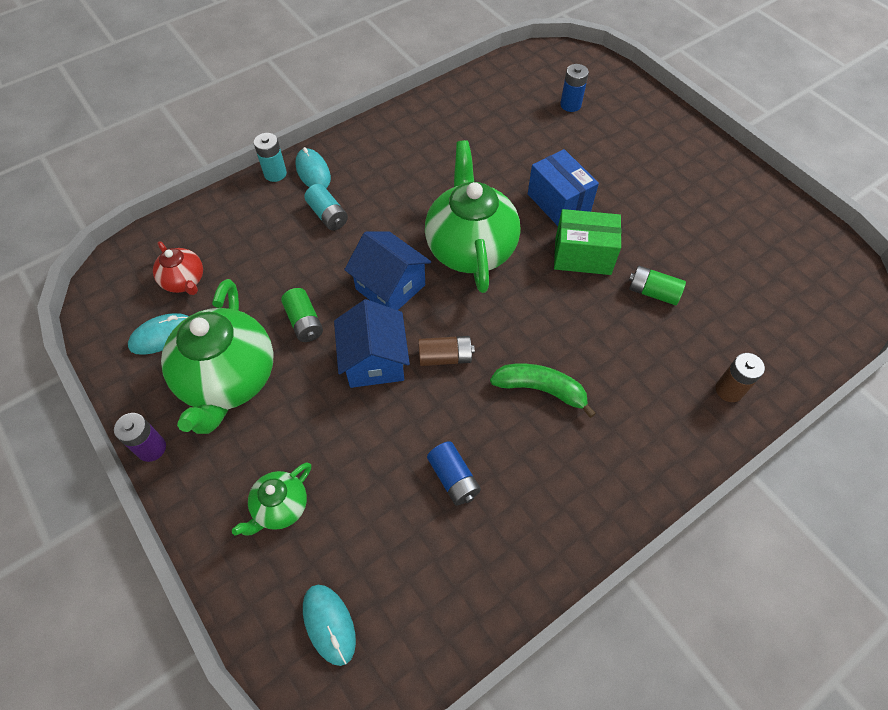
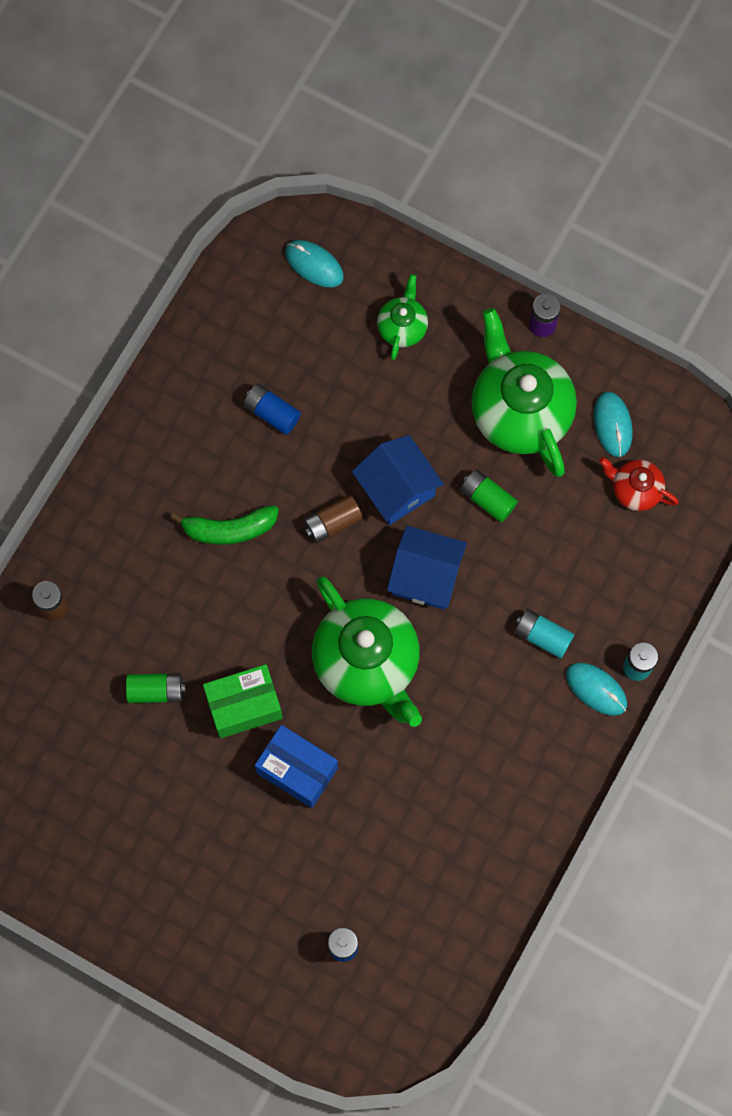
camera: 155 degrees right, 15 degrees up
turquoise mouse [128,313,189,355] -> turquoise mouse turned 45 degrees counterclockwise [594,392,632,457]

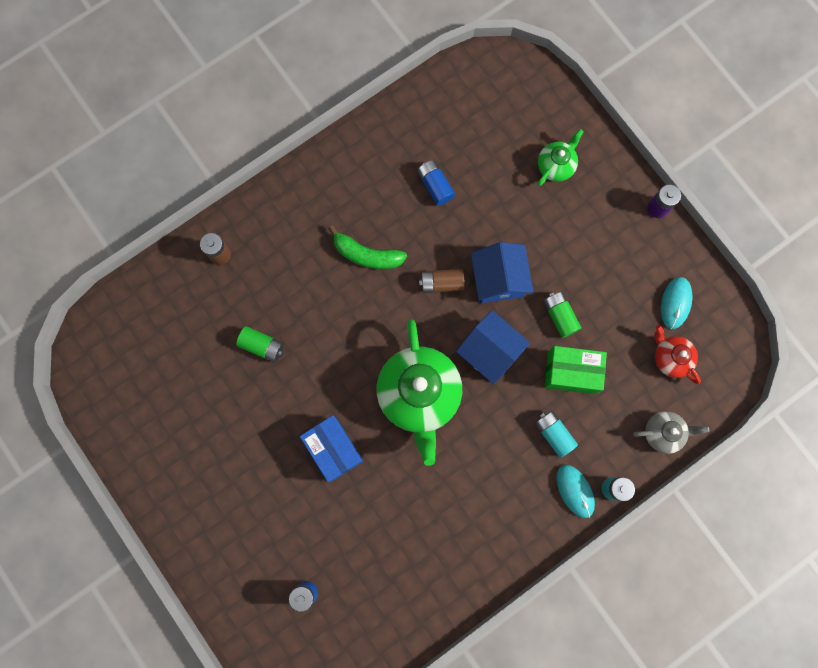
camera: 25 degrees right, 5 degrees up
green box [203,664,283,738] -> green box moved to [544,346,607,394]
turquoise mouse [285,240,344,287] -> none
green teapot [471,308,577,477] -> none
none -> grey teapot [633,411,709,454]

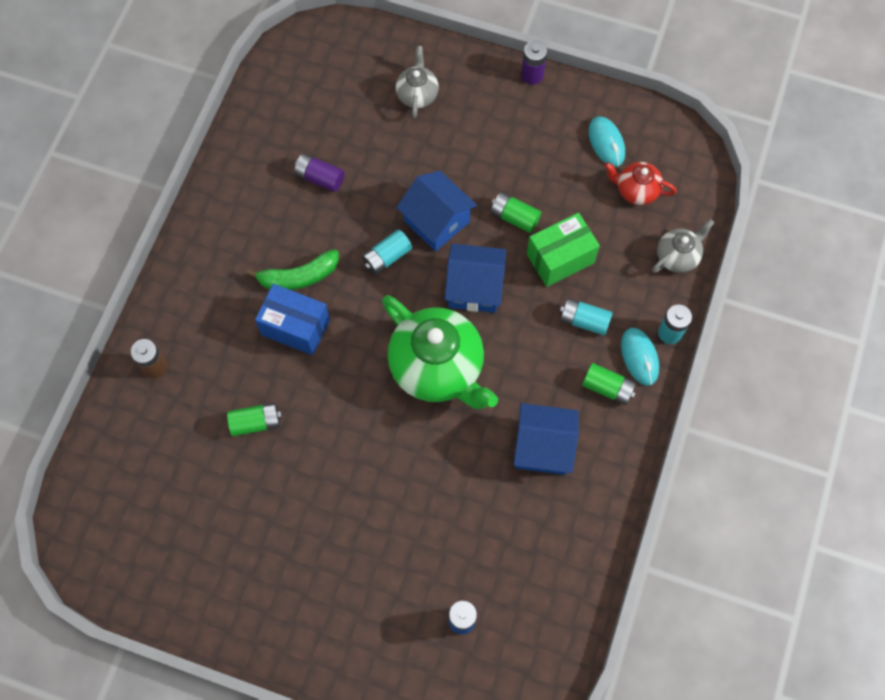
camera: 35 degrees left, 10 degrees down
blue box [300,415,363,482] -> blue box moved to [255,284,330,355]
blue battery [417,160,455,206] -> purple battery [294,153,344,192]
brown battery [419,269,465,293] -> turquoise battery [362,229,412,275]
green teapot [538,129,584,186] -> grey teapot [396,46,439,118]
turquoise mouse [556,465,595,518] -> turquoise mouse turned 45 degrees clockwise [621,328,659,386]
none -> blue house [513,403,579,475]
none -> green battery [582,363,636,405]

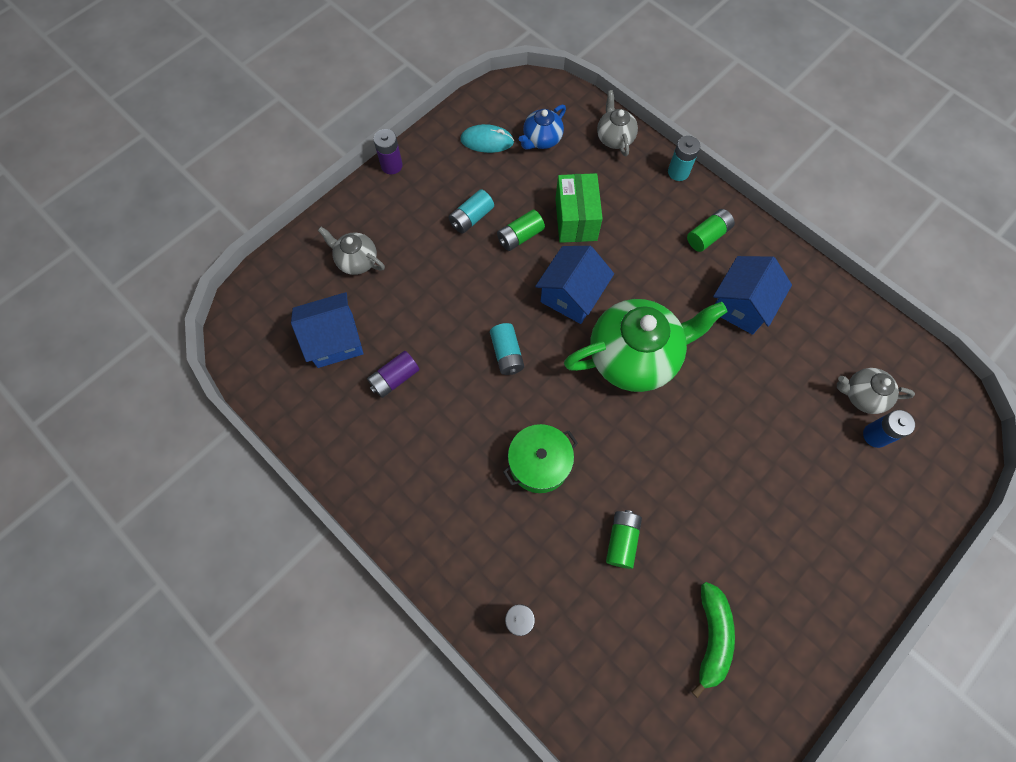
camera: 65 degrees left, 0 degrees up
green banana [246,249,339,290] -> green banana moved to [692,582,735,698]
blue box [255,284,330,355] -> green pot [503,424,578,493]
blue house [396,171,477,251] -> blue house moved to [291,292,364,368]
turquoise battery [560,298,613,336] -> turquoise battery moved to [449,189,494,234]
red teapot [604,162,677,205] -> blue teapot [519,105,566,150]
turquoise mouse [621,328,659,386] -> none
none -> grey teapot [837,368,915,414]

